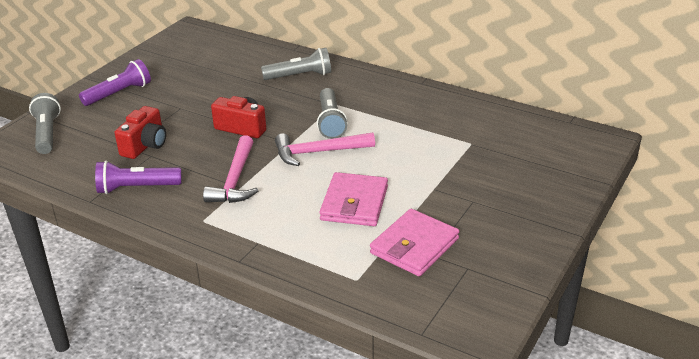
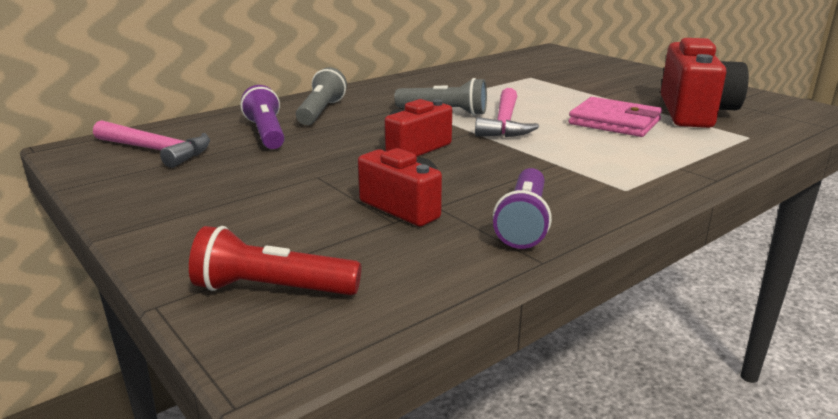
camera: 70 degrees left, 10 degrees down
grey flashlight [29,93,61,154] -> red flashlight [189,226,361,295]
purple flashlight [79,59,151,106] -> purple flashlight moved to [241,85,285,149]
pink hammer [203,135,258,203] -> pink hammer moved to [93,120,210,168]
pink wallet [370,209,459,276] -> red camera [661,38,749,128]

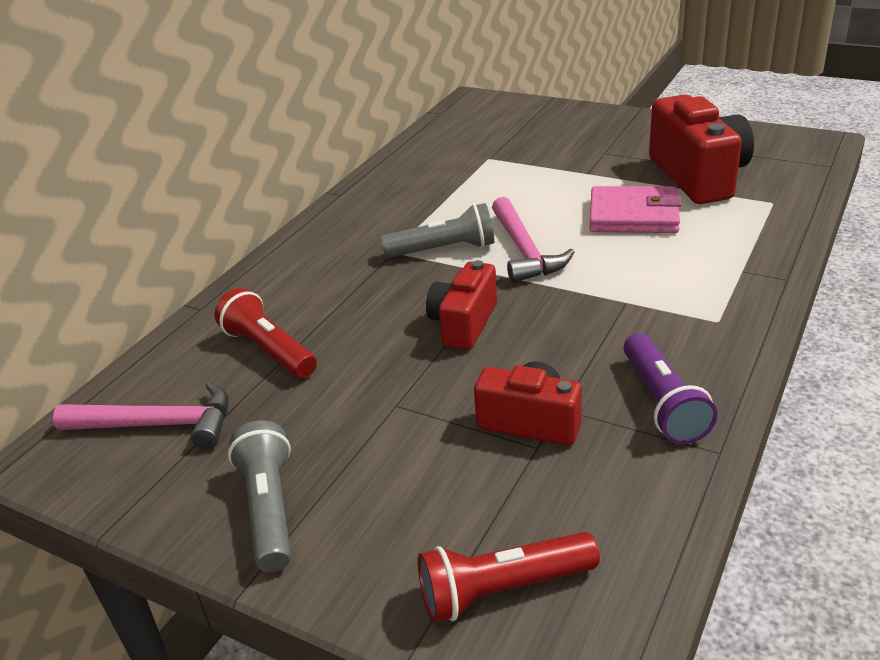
camera: 20 degrees left, 10 degrees up
purple flashlight [241,85,285,149] -> red flashlight [214,288,317,378]
grey flashlight [296,67,347,125] -> grey flashlight moved to [228,421,291,572]

